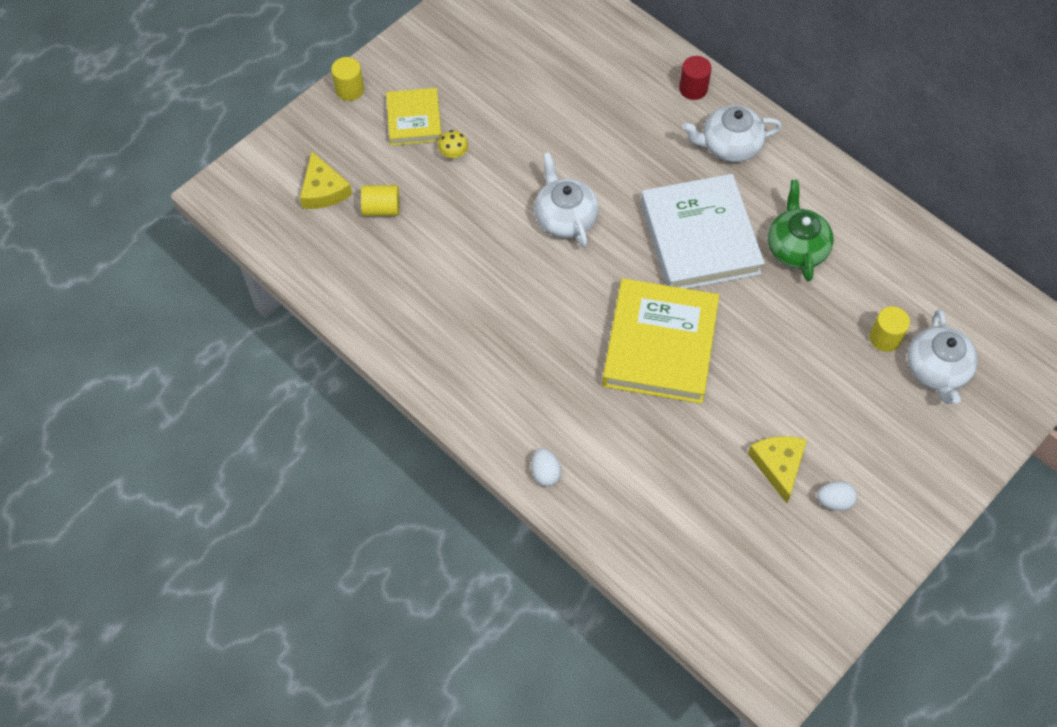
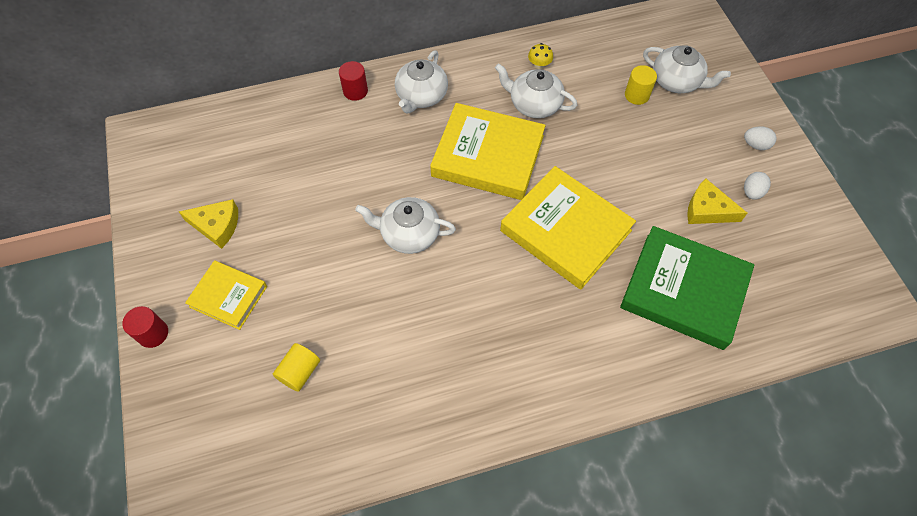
camera: 60 degrees left, 0 degrees up
yellow cheese [300,151,352,209] -> yellow cheese moved to [179,199,238,249]
yellow cylinder [331,57,364,101] -> red cylinder [122,306,168,348]
yellow mushroom [438,130,468,160] -> yellow mushroom moved to [528,43,553,69]
white egg [531,448,561,486] -> white egg moved to [744,126,776,150]
white book [640,174,765,289] -> yellow book [430,103,546,200]
green teapot [768,180,834,282] -> white teapot [495,63,577,118]
none -> green book [620,226,754,350]

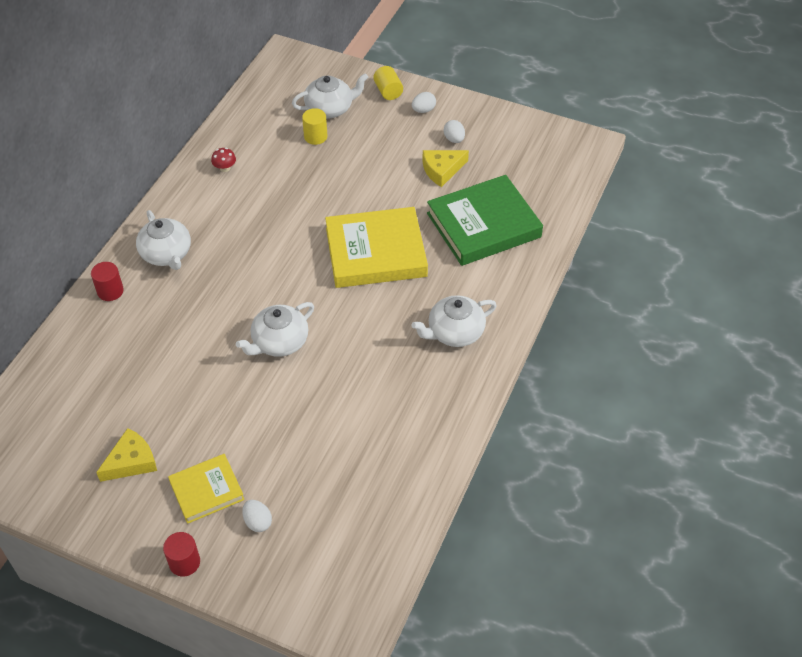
camera: 50 degrees left, 10 degrees down
yellow cylinder [273,343,320,392] -> yellow cylinder moved to [373,66,403,100]
yellow book [430,103,546,200] -> none
white teapot [495,63,577,118] -> white teapot moved to [411,295,497,347]
yellow mushroom [528,43,553,69] -> red mushroom [211,148,236,172]
none -> white egg [242,500,272,532]

